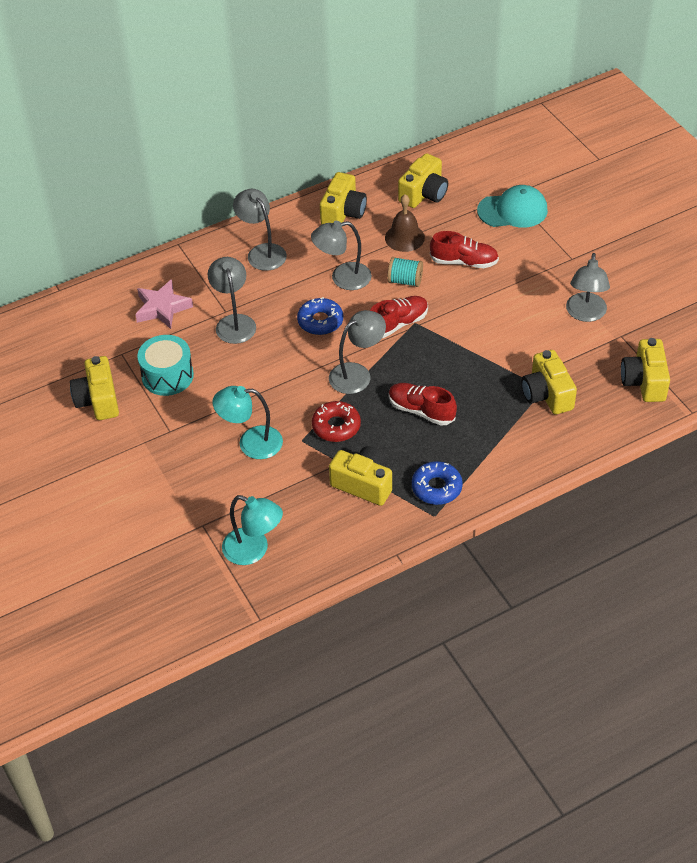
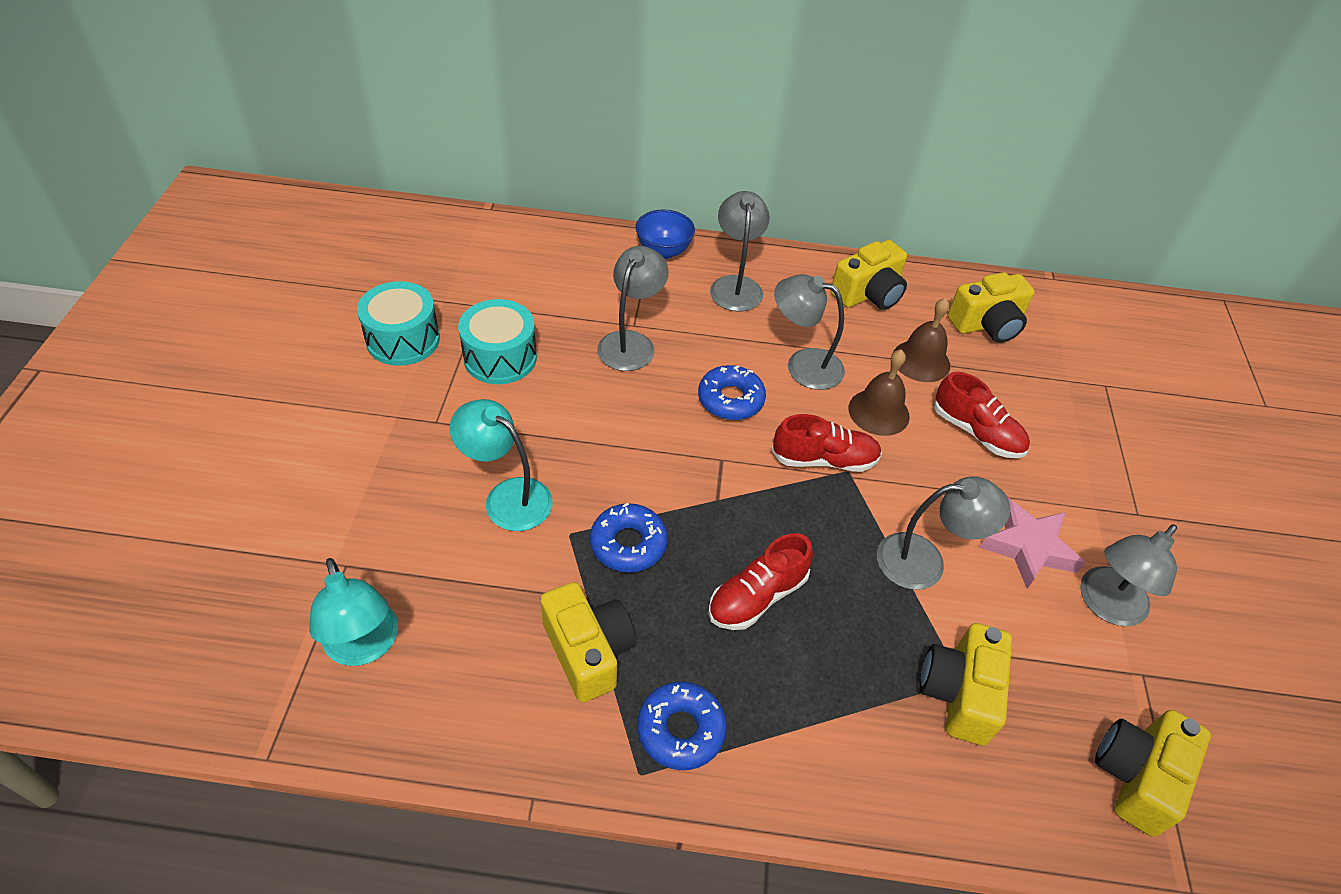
camera: 30 degrees right, 0 degrees up
yellow camera [70,356,119,420] -> turquoise drum [357,281,440,366]
pink star [135,279,193,329] -> pink star moved to [980,498,1085,589]
red donut [312,401,361,442] -> blue donut [590,502,668,573]
grey lamp [329,310,386,394] -> grey lamp moved to [877,476,1011,590]
turquoise spool [387,257,423,287] -> brown bell [849,349,910,436]
red shoe [389,383,457,426] -> red shoe turned 105 degrees counterclockwise [708,533,813,630]
turquoise cap [477,185,548,228] -> none
none -> blue bowl [636,209,695,259]

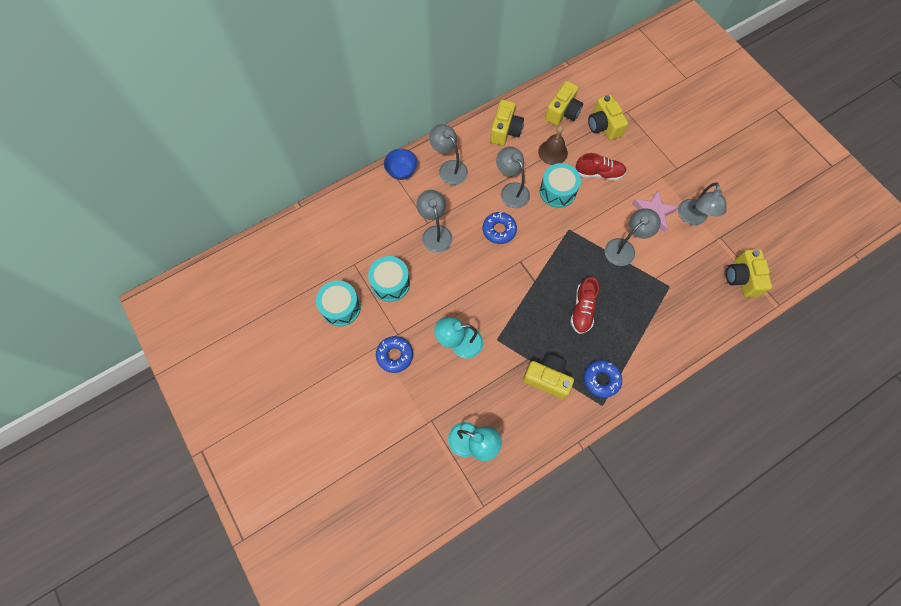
camera: 35 degrees left, 20 degrees up
blue donut [590,502,668,573] -> blue donut moved to [376,336,413,373]
red shoe [772,414,882,472] -> none
grey lamp [774,274,845,390] -> grey lamp turned 75 degrees clockwise [496,147,530,208]
brown bell [849,349,910,436] -> turquoise drum [540,163,581,208]
yellow camera [920,623,1012,746] -> yellow camera moved to [588,95,628,140]

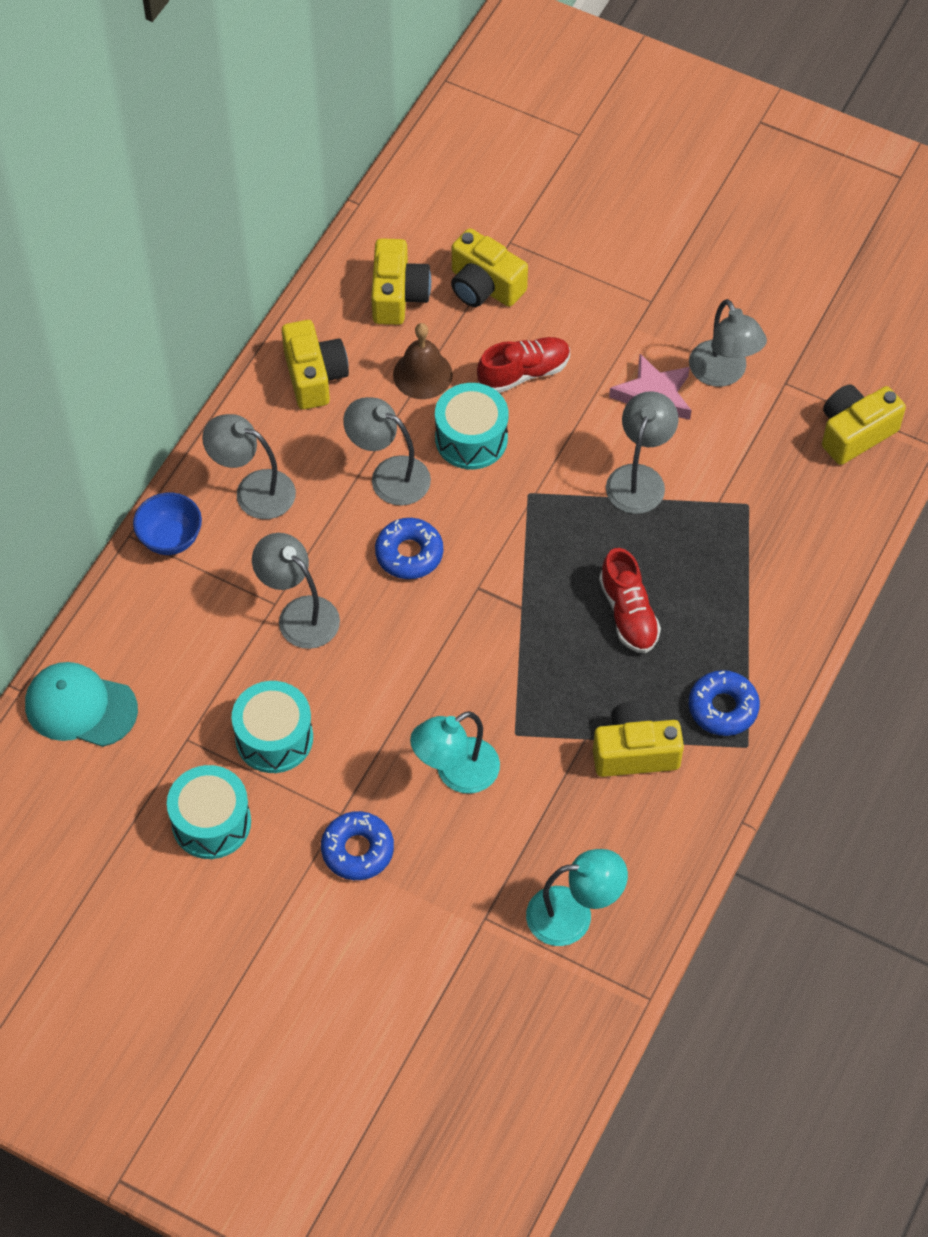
camera: 30 degrees left, 10 degrees down
yellow camera [726,249,772,297] -> yellow camera turned 90 degrees clockwise [822,385,906,465]
none -> turquoise cap [25,662,138,747]

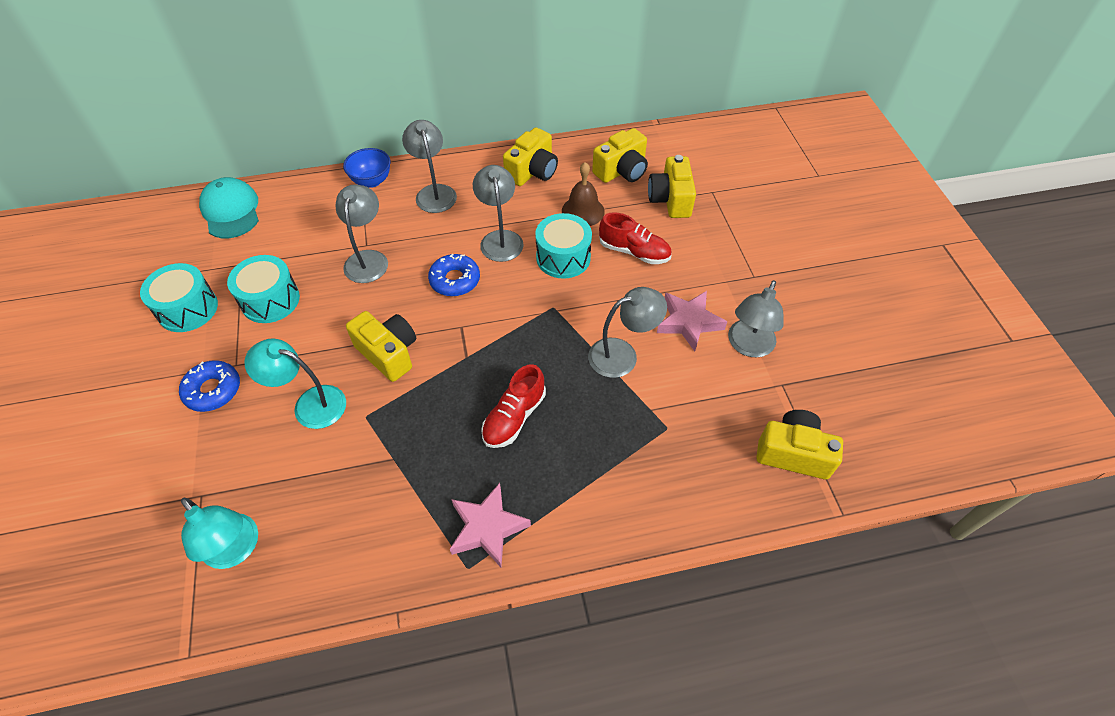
camera: 50 degrees right, 5 degrees down
yellow camera [593,701,684,777] -> yellow camera moved to [346,311,416,382]
blue donut [689,670,760,736] -> pink star [450,483,531,567]

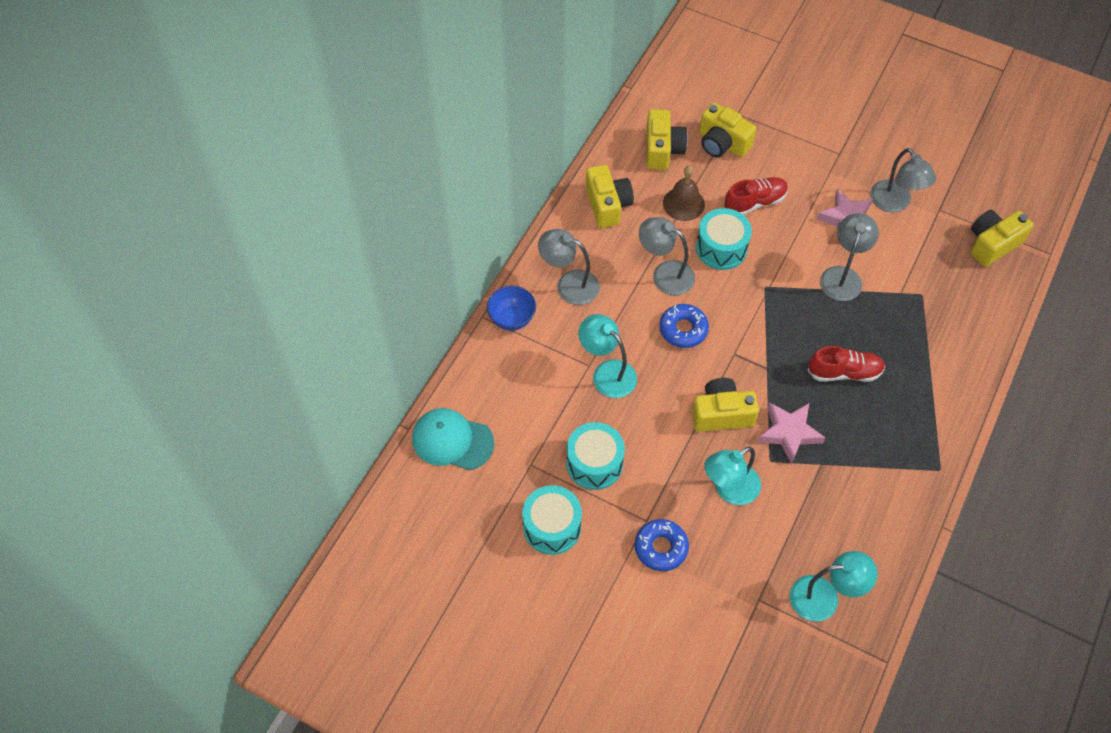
camera: 50 degrees left, 5 degrees up
grey lamp [336,185,388,283] -> turquoise lamp [579,314,637,398]
pink star [450,483,531,567] -> pink star moved to [757,402,825,464]
red shoe [481,364,546,448] -> red shoe turned 75 degrees counterclockwise [807,346,885,382]

